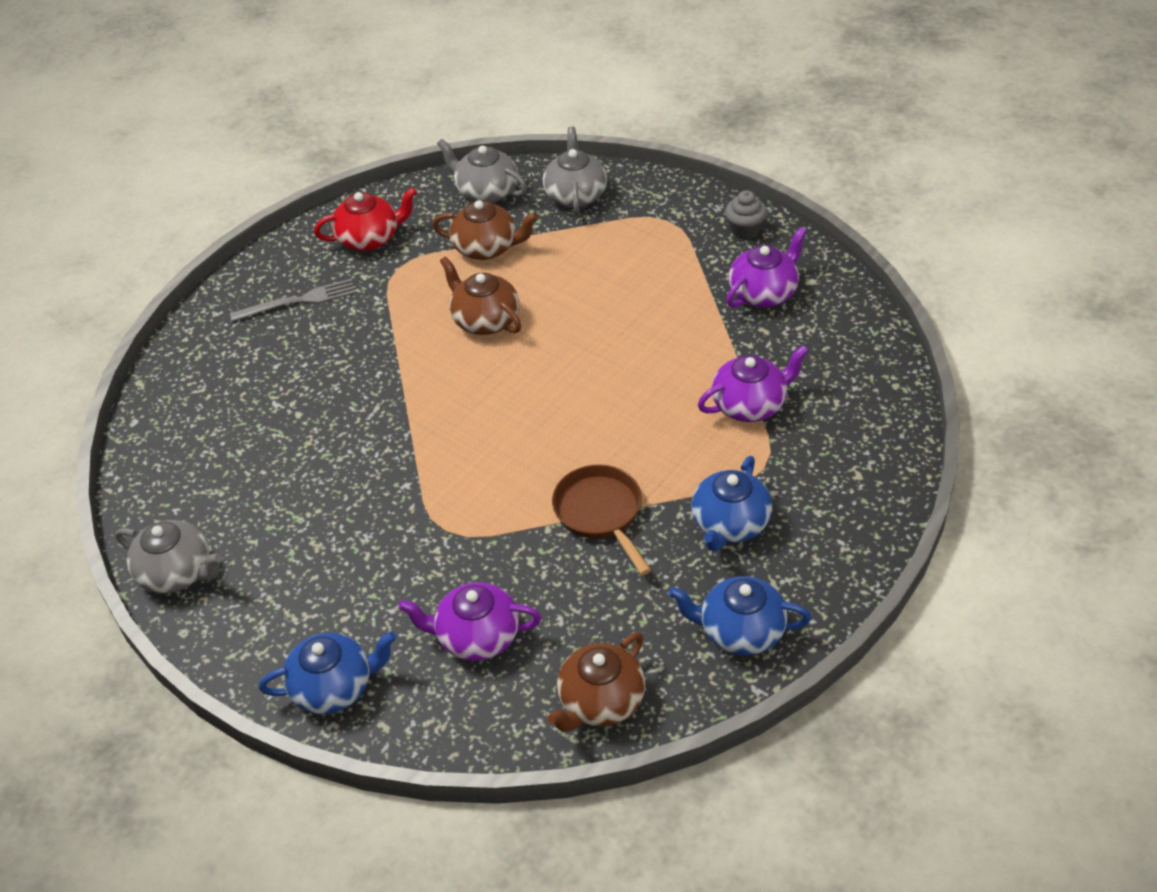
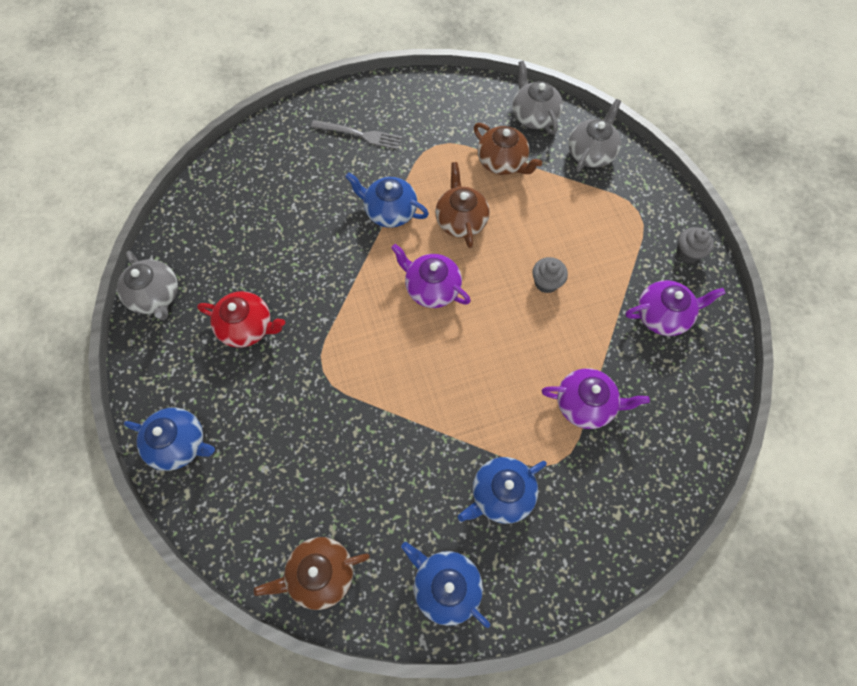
camera: 30 degrees right, 20 degrees up
red teapot [314,187,417,251] -> red teapot moved to [197,291,285,348]
purple teapot [398,582,542,661] -> purple teapot moved to [391,244,471,308]
brown pan [552,465,651,575] -> none
none -> blue teapot [345,172,429,228]
none -> grey cupcake [532,257,568,293]

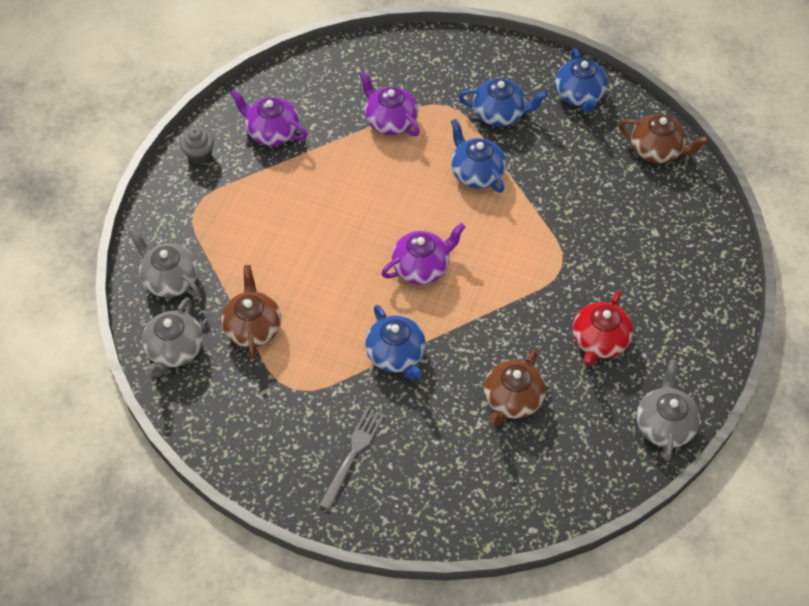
camera: 140 degrees left, 10 degrees down
blue teapot [124,408,215,471] -> blue teapot moved to [451,119,506,193]
red teapot [197,291,285,348] -> red teapot turned 120 degrees counterclockwise [573,291,633,366]
grey fork [311,120,402,150] -> grey fork turned 60 degrees clockwise [319,407,385,510]
purple teapot [391,244,471,308] -> purple teapot turned 105 degrees counterclockwise [381,223,465,284]
brown teapot [435,162,490,248] -> brown teapot moved to [484,349,546,426]
grey cupcake [532,257,568,293] -> none
grey teapot [568,99,621,172] -> grey teapot turned 60 degrees clockwise [129,230,200,298]

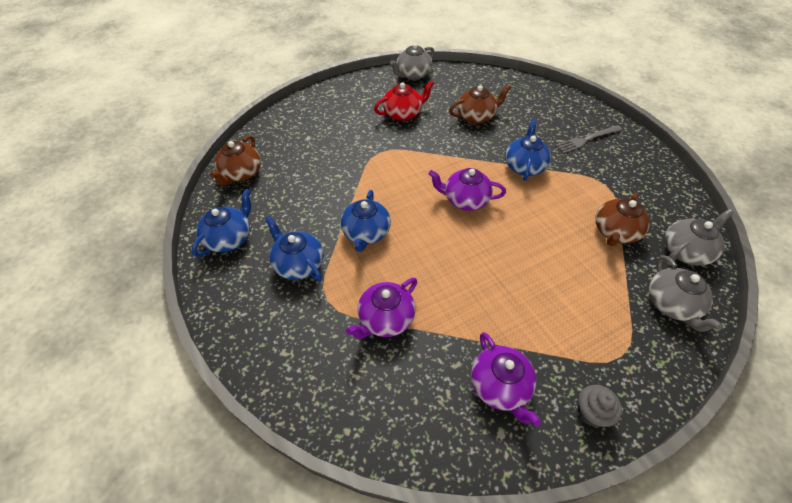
camera: 140 degrees left, 5 degrees down
purple teapot [359,71,420,136] -> purple teapot turned 45 degrees clockwise [346,278,417,339]
brown teapot [619,114,709,163] -> brown teapot turned 135 degrees counterclockwise [210,135,261,185]

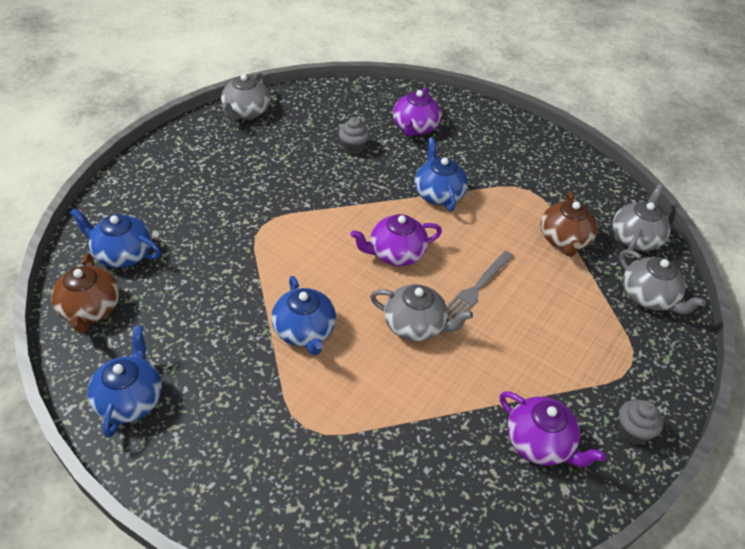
camera: 30 degrees left, 5 degrees down
blue teapot [265,216,323,281] -> blue teapot moved to [70,208,161,268]
purple teapot [346,278,417,339] -> purple teapot moved to [393,87,441,137]
red teapot [374,80,434,121] -> none
brown teapot [449,85,511,124] -> grey cupcake [338,117,370,155]
grey fork [555,125,622,154] -> grey fork moved to [446,251,514,319]
none -> grey teapot [370,284,473,342]

